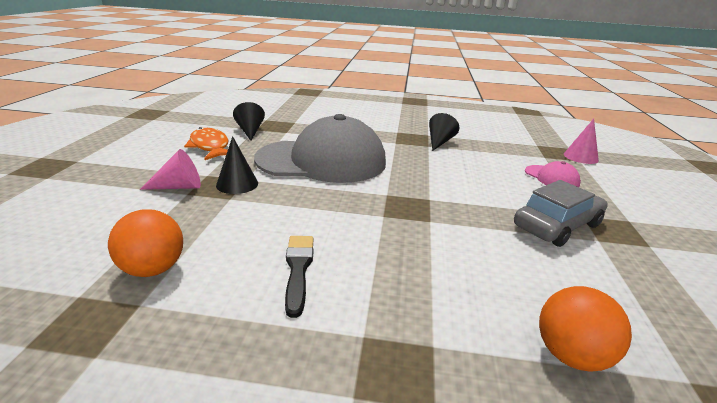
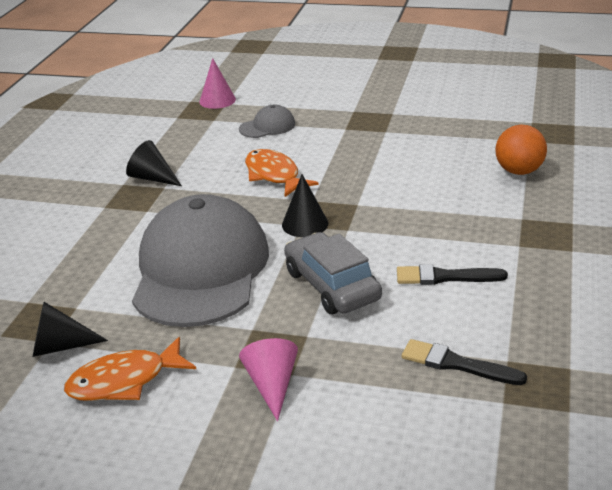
camera: 80 degrees left, 5 degrees up
orange ball [108,209,183,277] -> black brush [402,339,527,385]
black cone [216,136,258,194] -> black cone moved to [282,174,328,237]
grey car [514,180,608,247] -> grey car moved to [284,232,382,314]
pink cap [525,161,581,187] -> grey cap [239,105,295,138]
none -> orange fish [245,149,319,197]

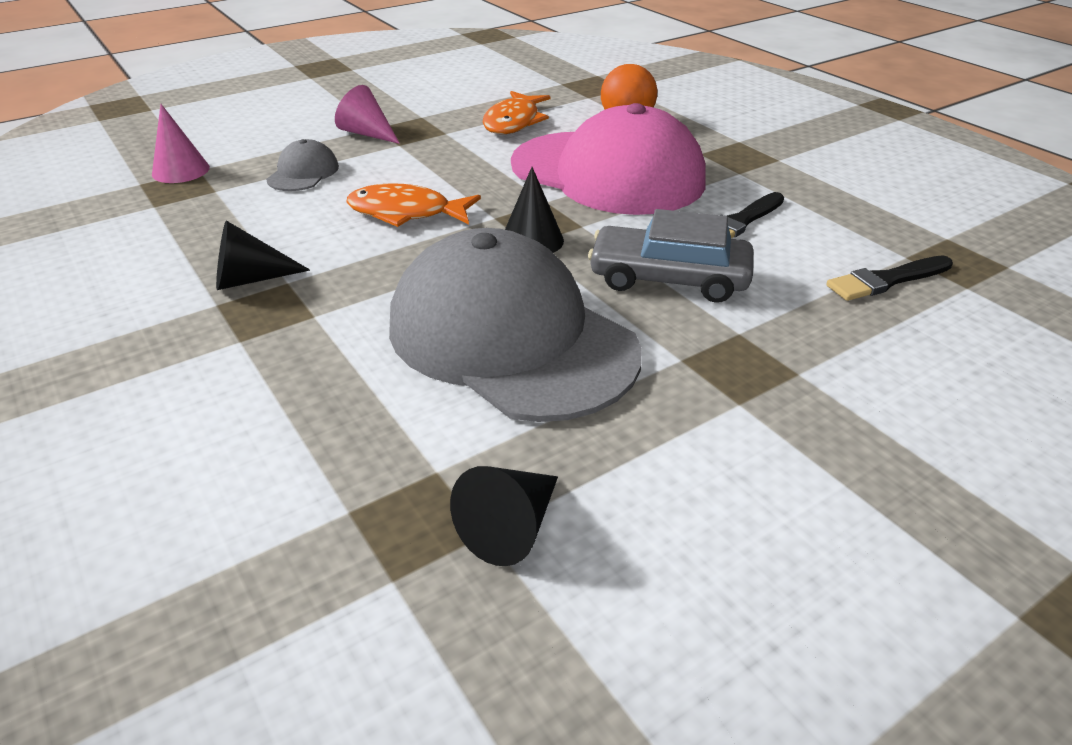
camera: 50 degrees left, 5 degrees up
orange fish [64,337,196,401] -> orange fish moved to [483,91,551,134]
pink cone [239,338,298,421] -> pink cone moved to [335,85,400,144]
none -> pink cap [511,103,706,215]

